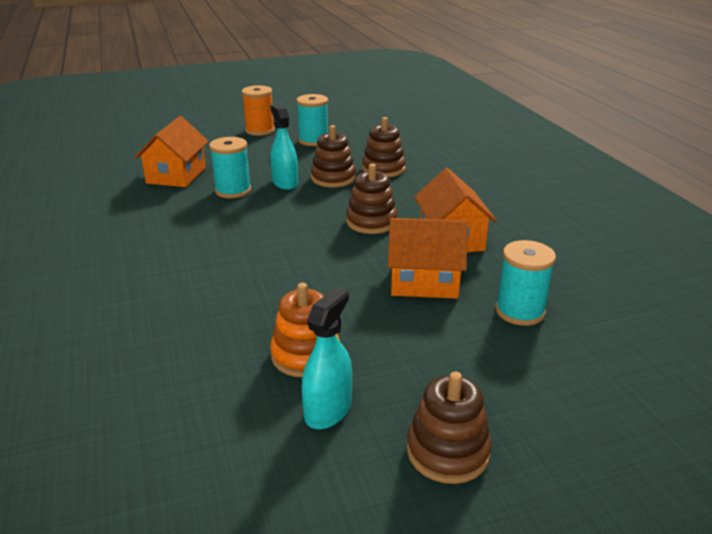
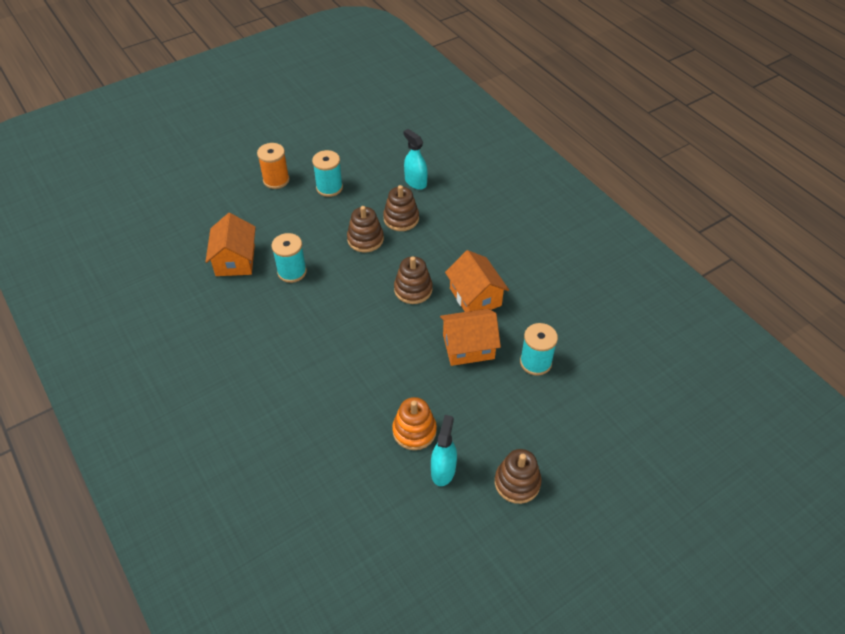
camera: 15 degrees left, 20 degrees up
turquoise spray bottle [270,104,298,190] -> turquoise spray bottle moved to [403,129,428,190]

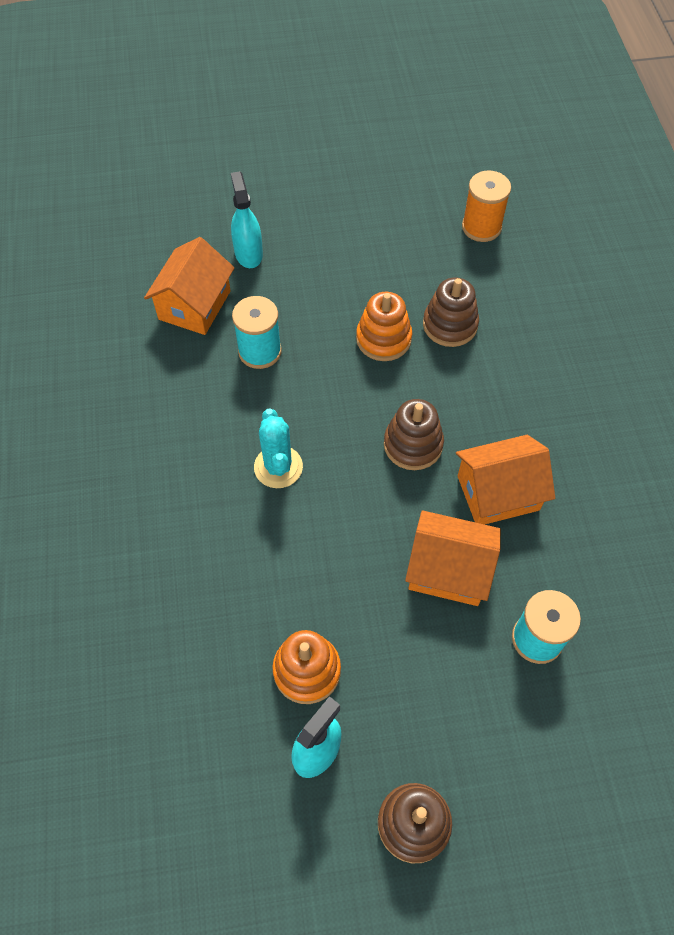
camera: 25 degrees right, 10 degrees up
orange spool [257,143,290,189] -> orange spool moved to [462,171,511,242]
turquoise spool [312,150,343,197] -> none
brown stacking toy [347,206,384,252] -> orange stacking toy [356,292,412,361]
turquoise spray bottle [403,129,428,190] -> turquoise spray bottle moved to [231,171,263,268]
orange house [445,250,509,312] -> orange house turned 75 degrees clockwise [456,435,555,525]
none -> turquoise cactus [254,408,303,488]

